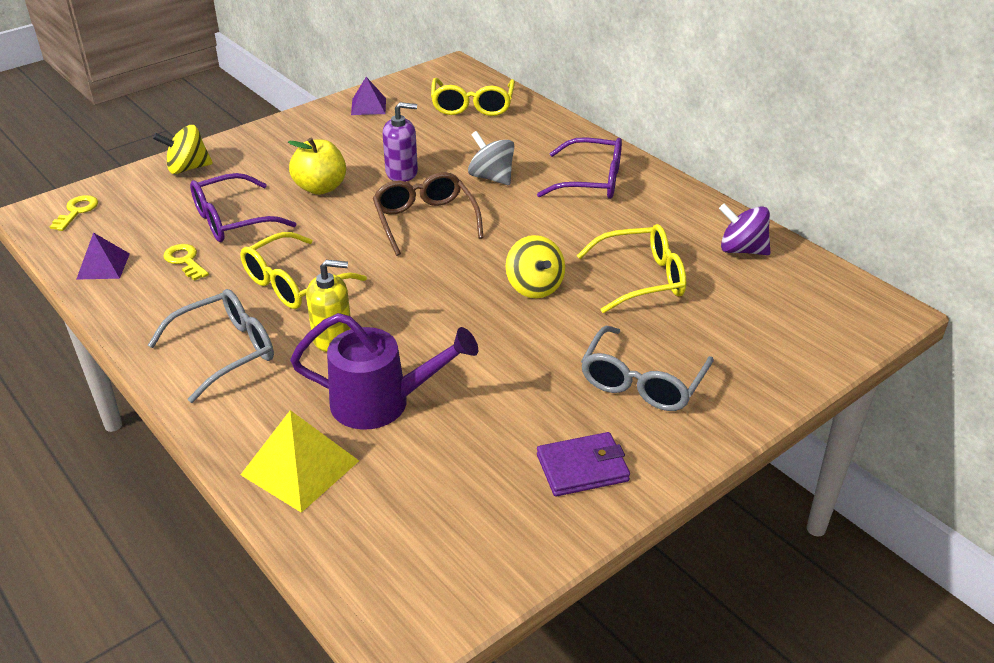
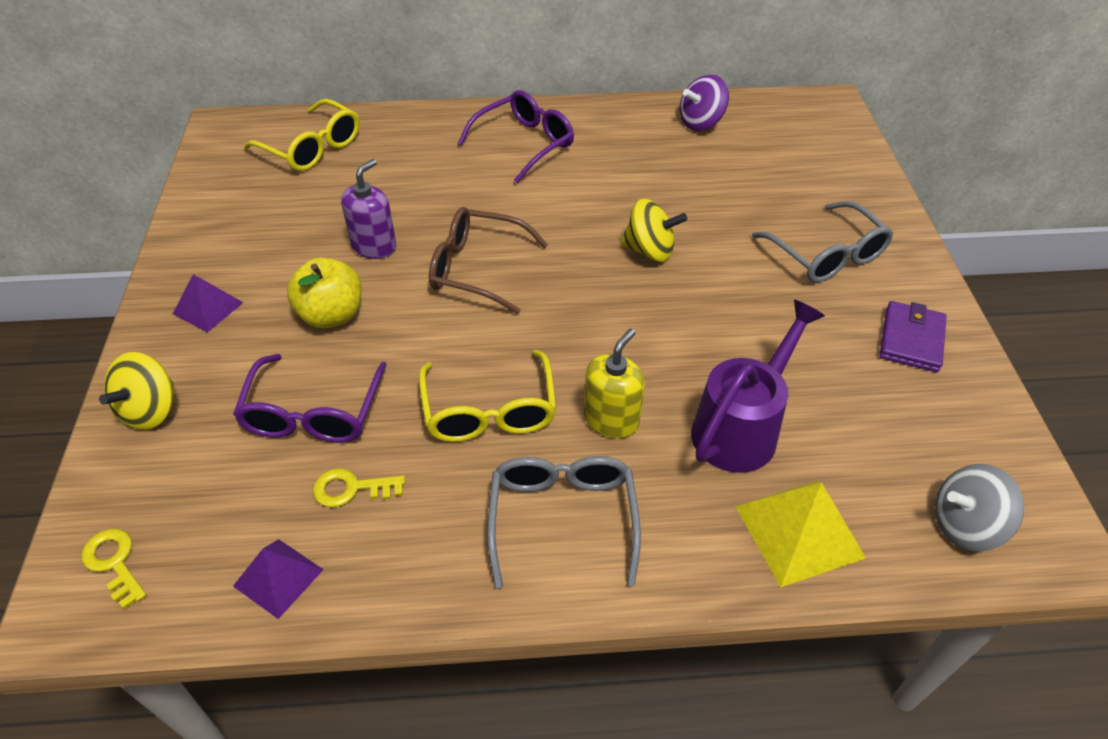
camera: 55 degrees left, 10 degrees up
purple pyramid [351,77,386,115] -> purple pyramid moved to [173,274,244,333]
grey spinning top [468,131,514,185] -> grey spinning top moved to [935,464,1024,551]
yellow glasses [577,224,686,313] -> none

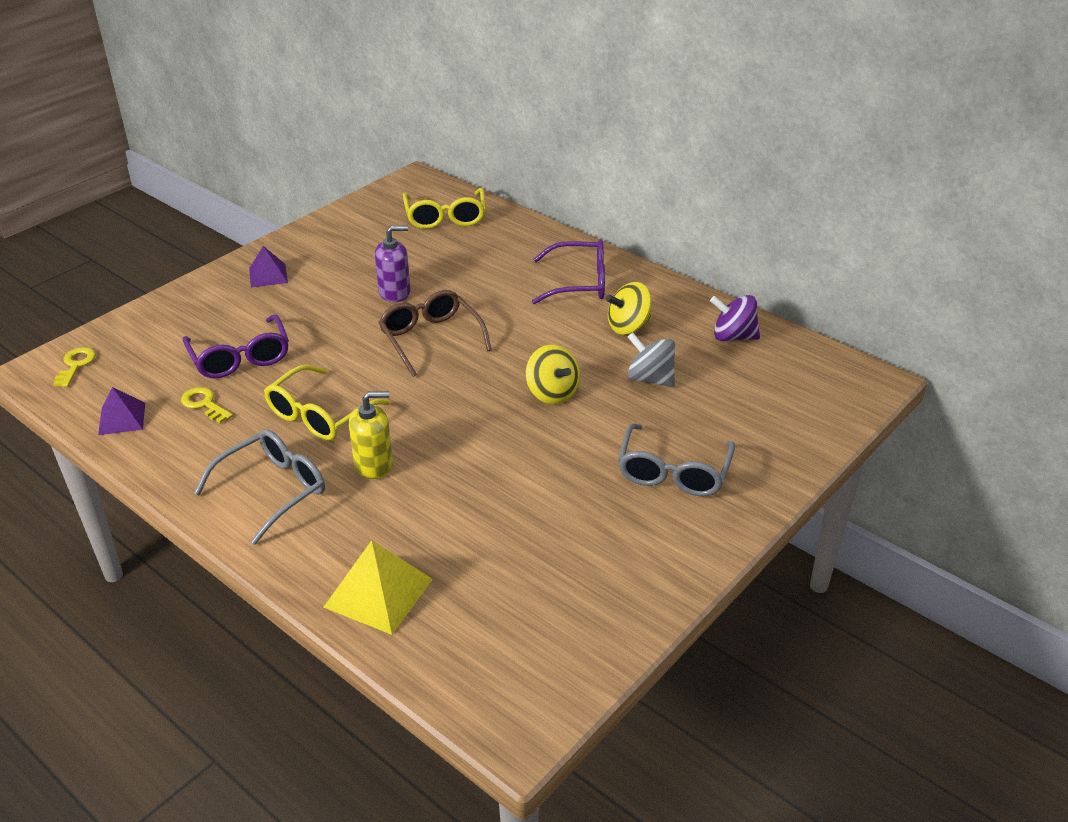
camera: 45 degrees right, 10 degrees down
yellow spinning top [99,352,173,430] -> yellow spinning top moved to [606,282,652,335]
purple glasses [233,354,387,443] -> purple glasses turned 75 degrees counterclockwise [183,315,289,378]
yellow apple [287,258,362,329] -> none
purple watering can [691,300,825,473] -> none
purple wallet [880,301,947,372] -> none
grey spinning top [935,464,1024,551] -> grey spinning top moved to [627,332,675,387]

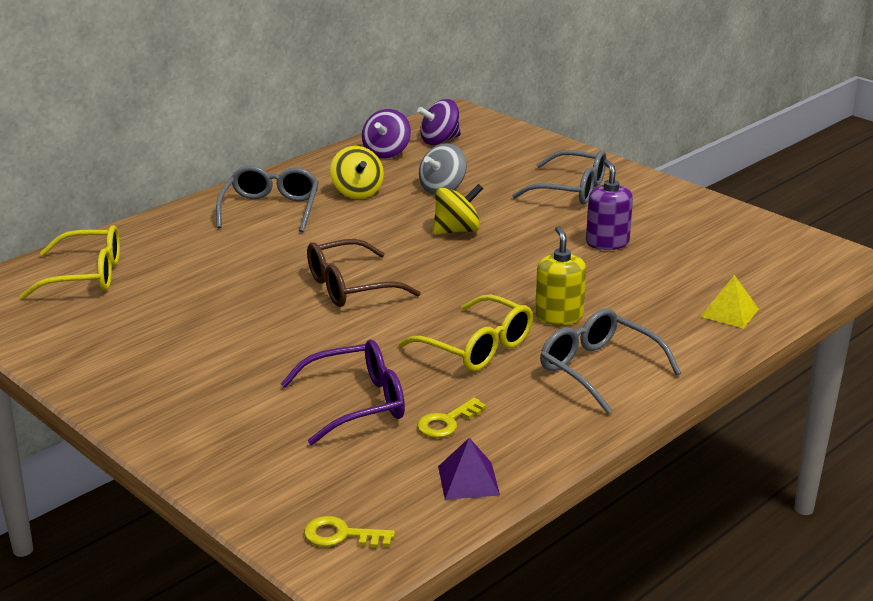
camera: 85 degrees left, 10 degrees down
purple pyramid [249,246,288,288] -> none
yellow pyramid [323,540,433,635] -> yellow pyramid [700,275,759,329], size x0.64
purple soap dispenser [375,226,410,302] -> purple soap dispenser moved to [586,160,633,250]
purple glasses [532,239,605,304] -> grey glasses [216,166,319,232]
none -> purple spinning top [417,99,461,145]

